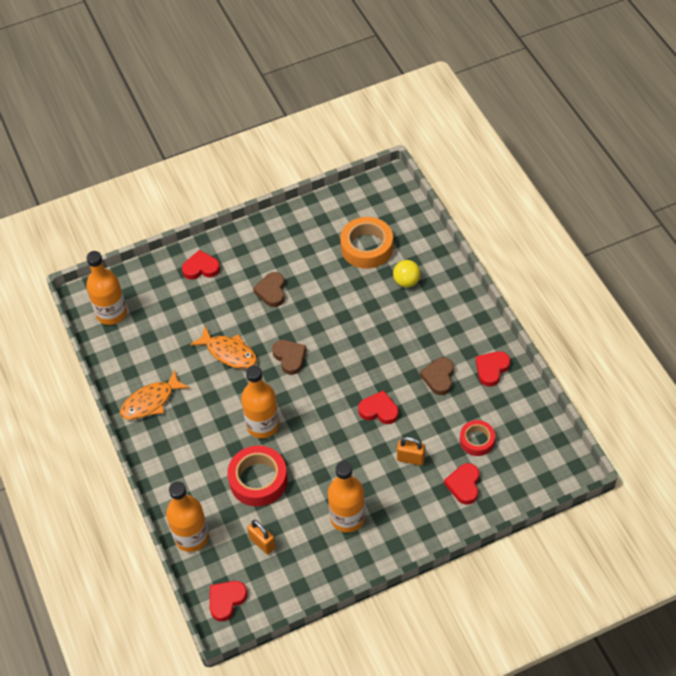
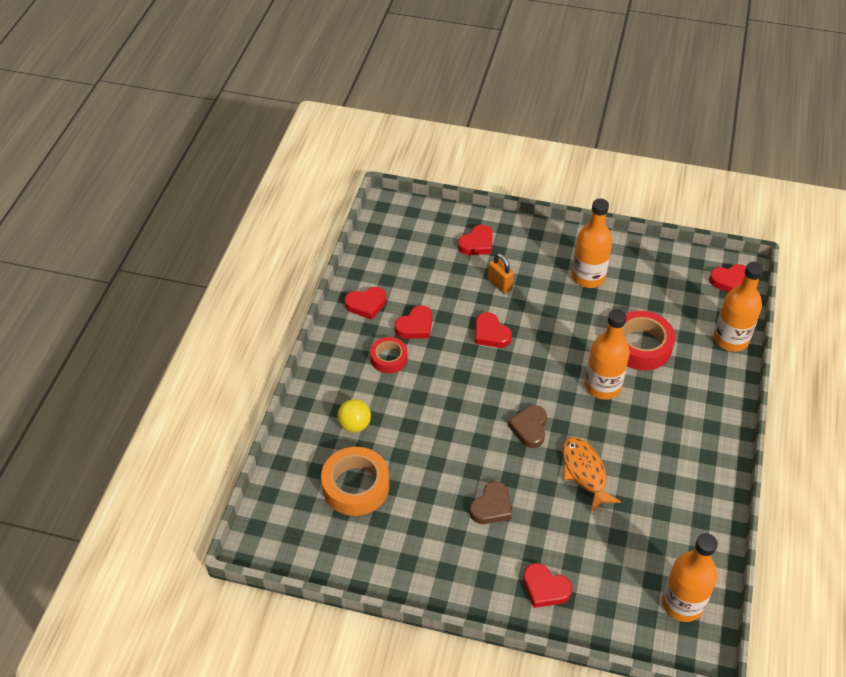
camera: 145 degrees left, 5 degrees down
orange fish [120,369,190,420] -> none
orange padlock [247,520,276,555] -> none
brown heart [420,357,454,395] -> red heart [395,305,432,339]
red tape [460,420,495,456] -> red tape moved to [370,337,408,373]

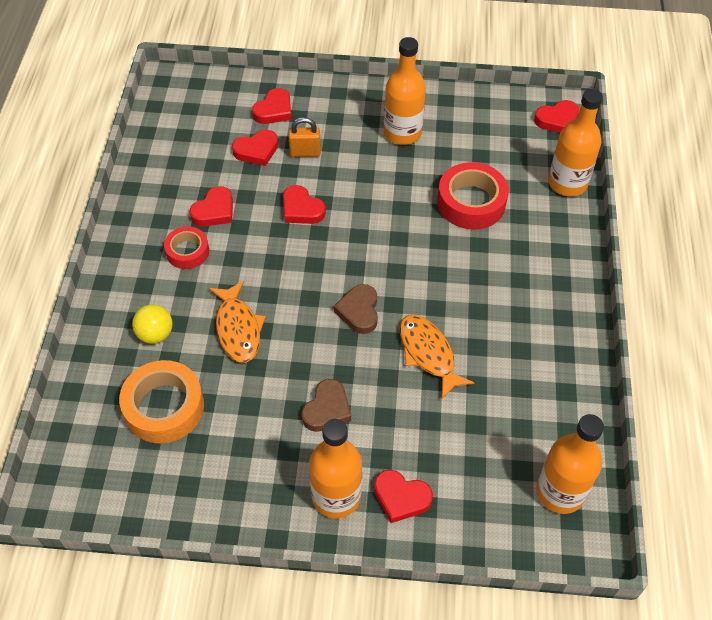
camera: 10 degrees left, 5 degrees up
red heart [345,287,386,320] -> red heart moved to [232,130,278,166]
orange padlock [488,253,514,294] -> orange padlock turned 45 degrees counterclockwise [289,117,321,157]
orange bottle [585,309,630,400] -> orange bottle moved to [309,419,362,518]
none -> orange fish [209,281,266,363]

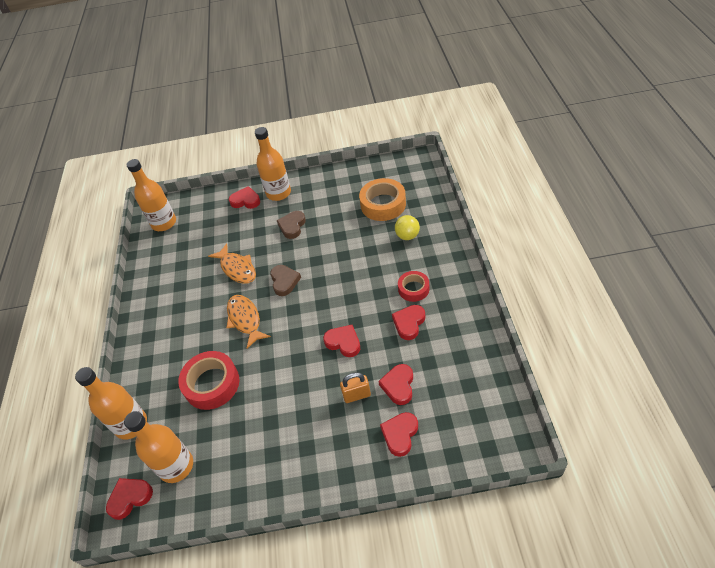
camera: 175 degrees right, 5 degrees down
orange fish [209,281,266,363] -> orange fish moved to [226,295,271,349]
red heart [232,130,278,166] -> red heart turned 45 degrees counterclockwise [378,364,413,405]
orange bottle [384,37,426,145] -> orange bottle moved to [124,411,193,483]

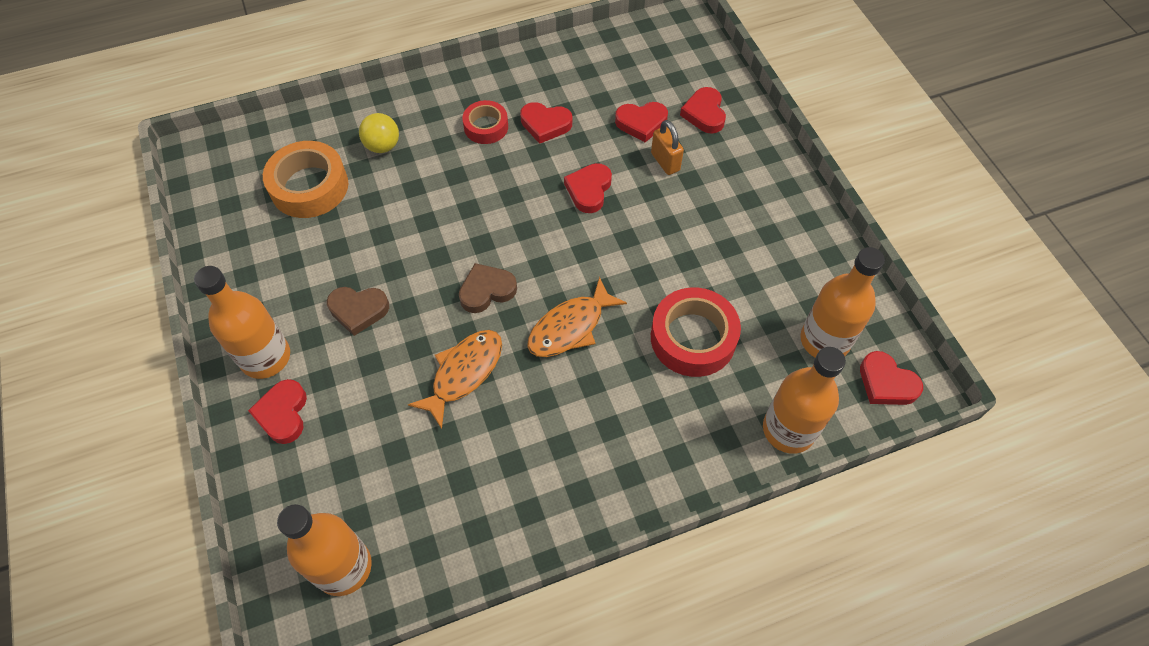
camera: 110 degrees left, 10 degrees up
red heart [380,412,418,457] -> red heart turned 75 degrees clockwise [680,87,726,134]

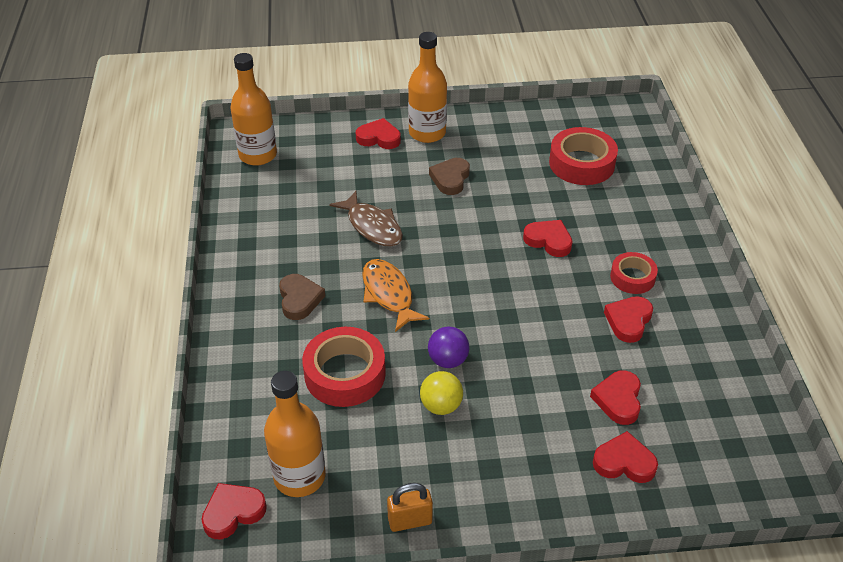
camera: 105 degrees right, 15 degrees down
orange tape [263,141,348,218] -> red tape [549,127,618,185]
yellow ball [359,113,399,153] -> yellow ball moved to [420,371,463,415]
orange fish [408,330,502,429] -> brown fish [329,191,403,246]
brown heart [459,263,517,313] -> brown heart moved to [279,274,325,320]
red heart [564,163,612,213] -> red heart moved to [523,220,572,257]
orange padlock [651,120,684,175] -> orange padlock moved to [387,483,433,532]
orange bottle [763,347,846,454] -> none
none -> purple ball [428,326,469,368]

